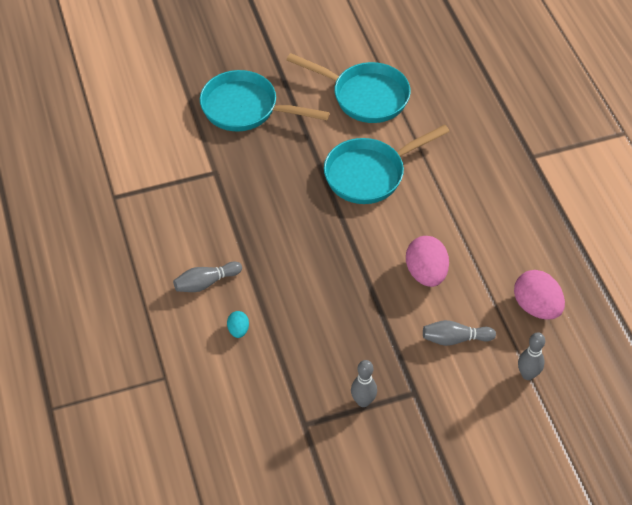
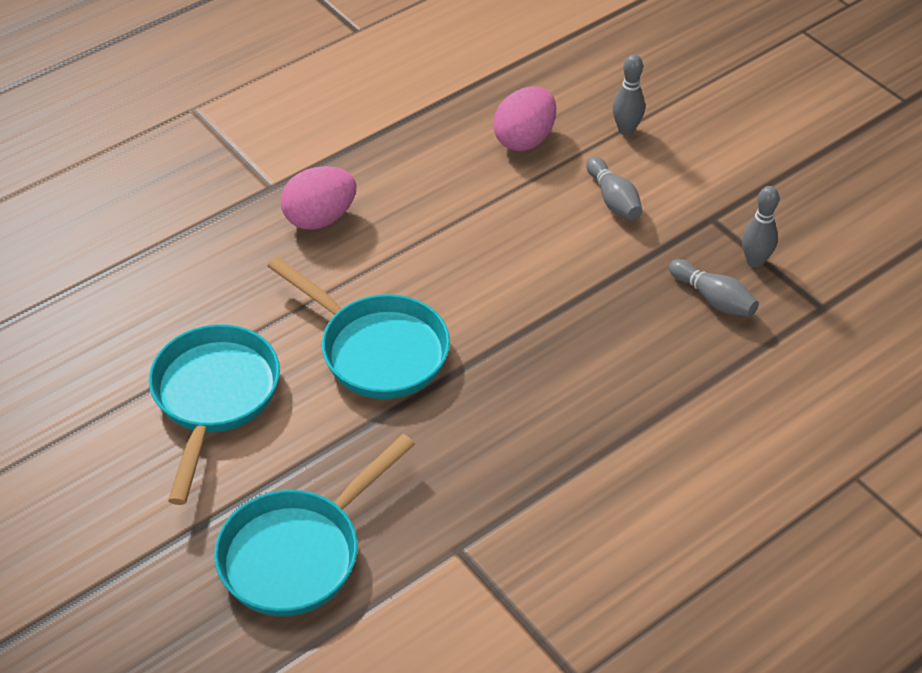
camera: 110 degrees left, 5 degrees down
grey bowling pin [173,262,242,292] -> grey bowling pin moved to [669,259,759,317]
turquoise pan [200,70,329,132] -> turquoise pan turned 45 degrees clockwise [214,434,415,617]
turquoise egg [227,311,249,338] -> none
pink egg [406,236,449,287] -> pink egg moved to [281,166,356,230]

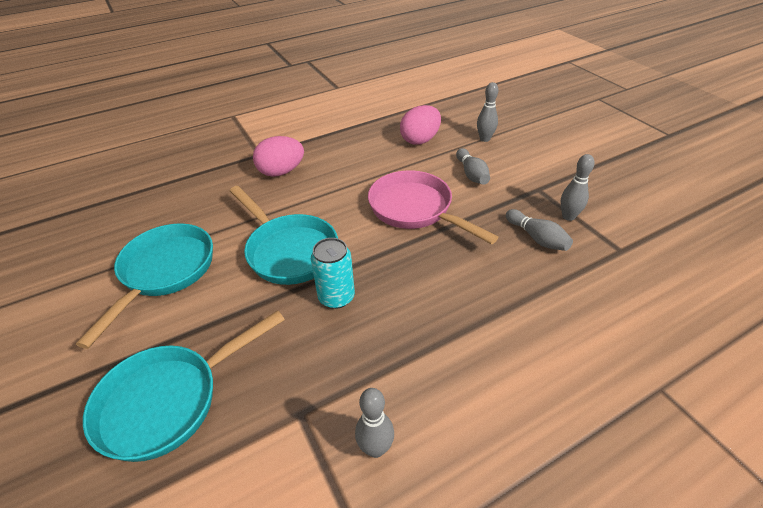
camera: 10 degrees right, 5 degrees down
none -> turquoise can [311,238,355,309]
none -> grey bowling pin [355,388,394,458]
none -> pink pan [368,170,499,244]

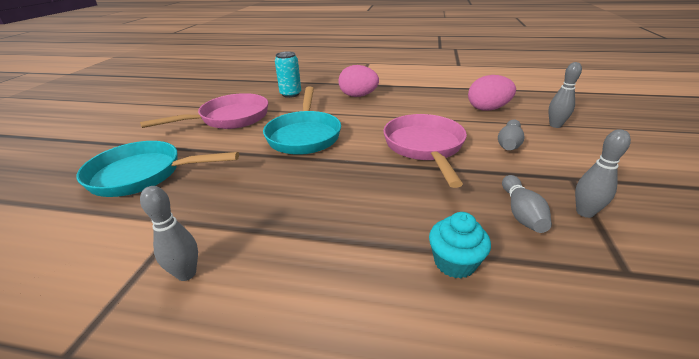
camera: 40 degrees right, 10 degrees down
turquoise pan [76,223,213,349] -> pink pan [140,93,268,129]
turquoise can [311,238,355,309] -> turquoise can moved to [275,51,301,98]
none -> turquoise cupcake [429,212,491,278]

